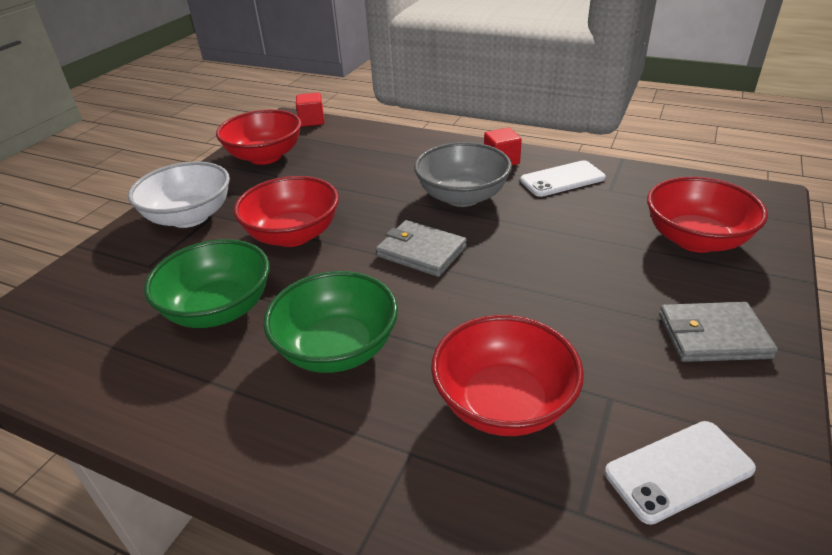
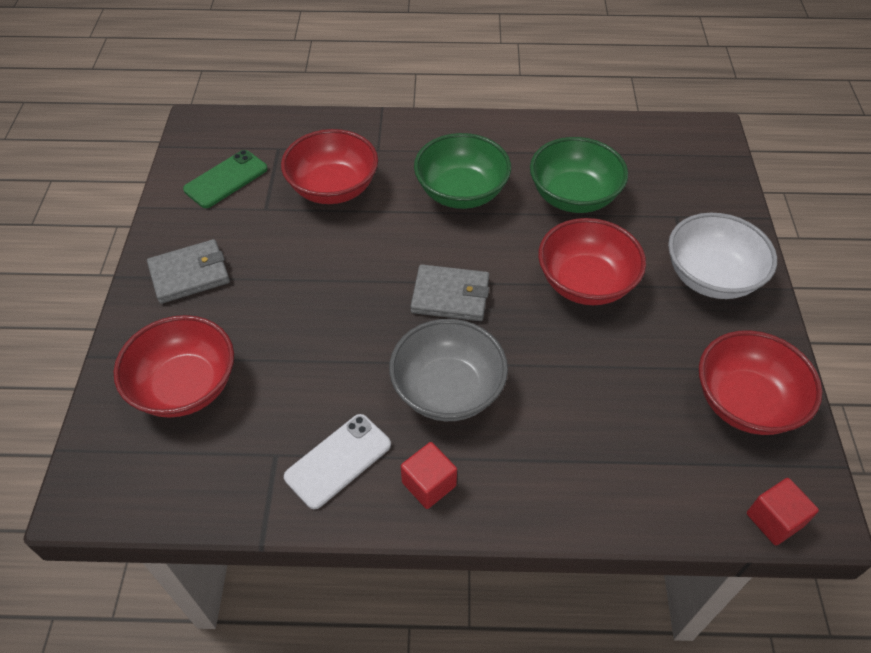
camera: 155 degrees right, 15 degrees up
white phone [605,421,756,525] -> green phone [183,150,268,208]

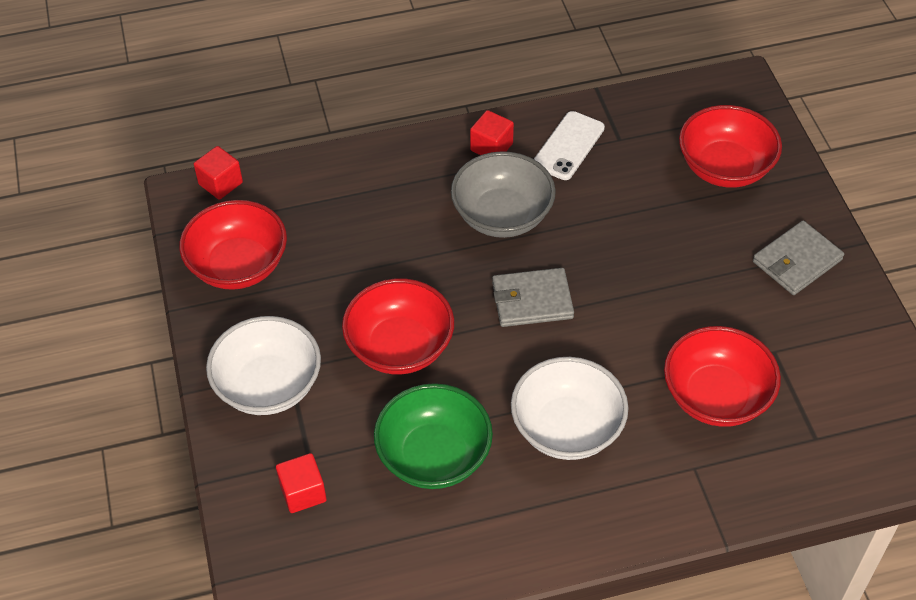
camera: 165 degrees right, 0 degrees up
green phone [183,150,268,208] -> none
green bowl [414,133,511,209] -> white bowl [511,357,629,460]
none -> red cube [276,453,327,513]

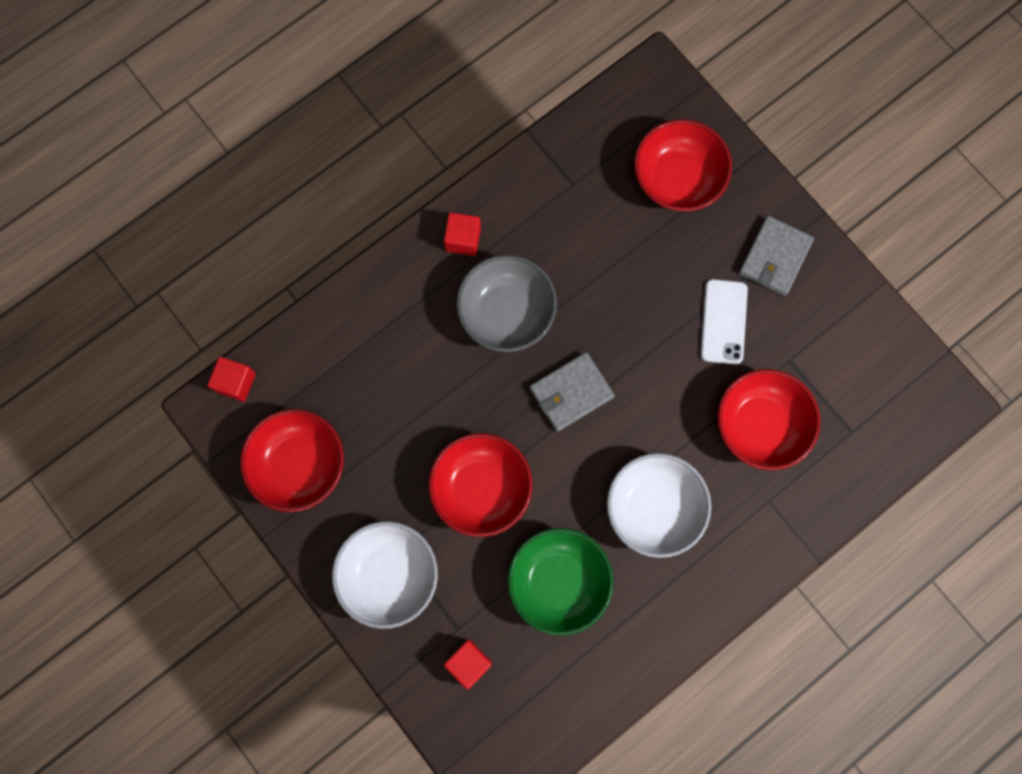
camera: 25 degrees left, 25 degrees up
white phone [534,111,605,180] -> white phone moved to [701,279,748,365]

